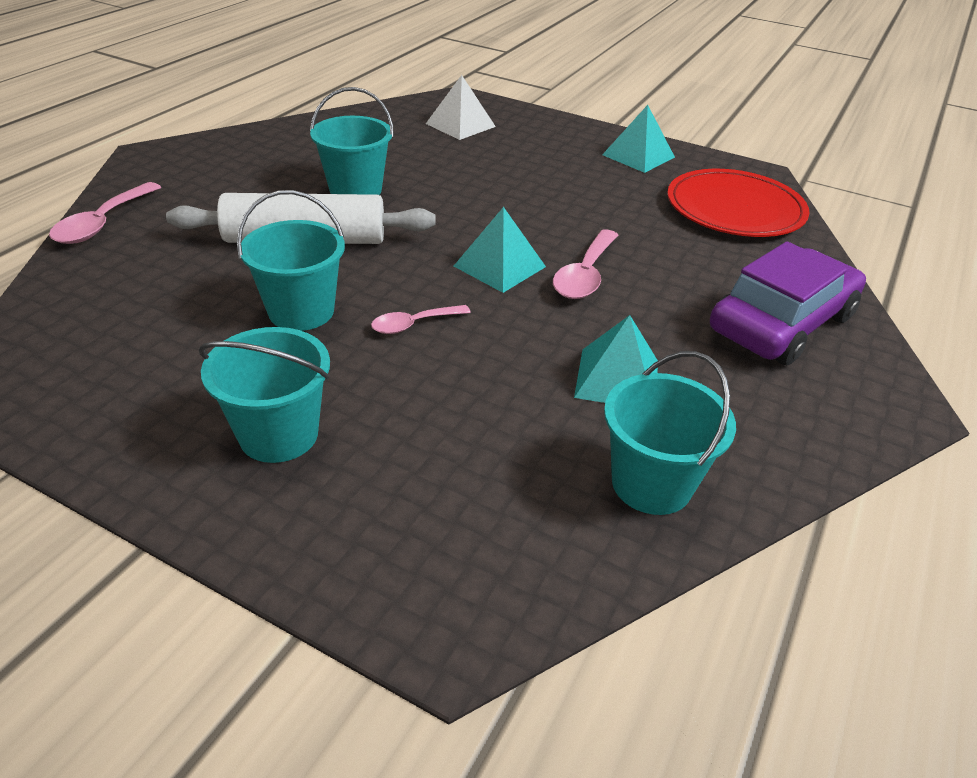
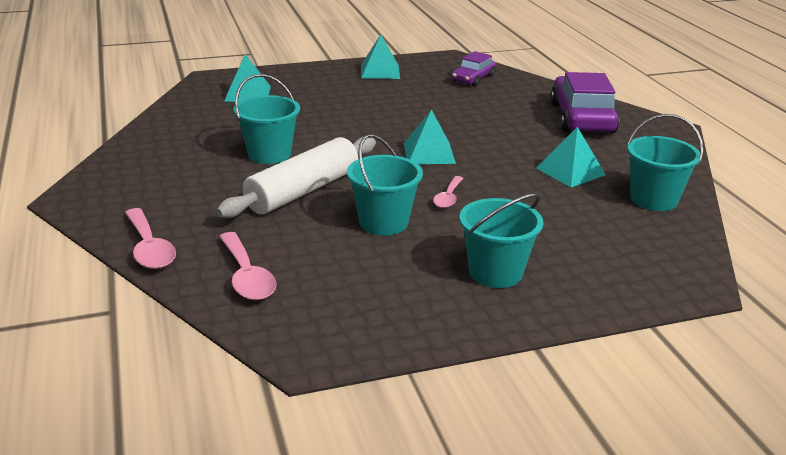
camera: 45 degrees left, 10 degrees down
white pyramid [426,75,496,140] -> turquoise pyramid [224,54,271,102]
pink spoon [553,229,618,299] -> pink spoon moved to [219,232,277,301]
red plate [667,169,810,237] -> purple car [451,51,496,86]

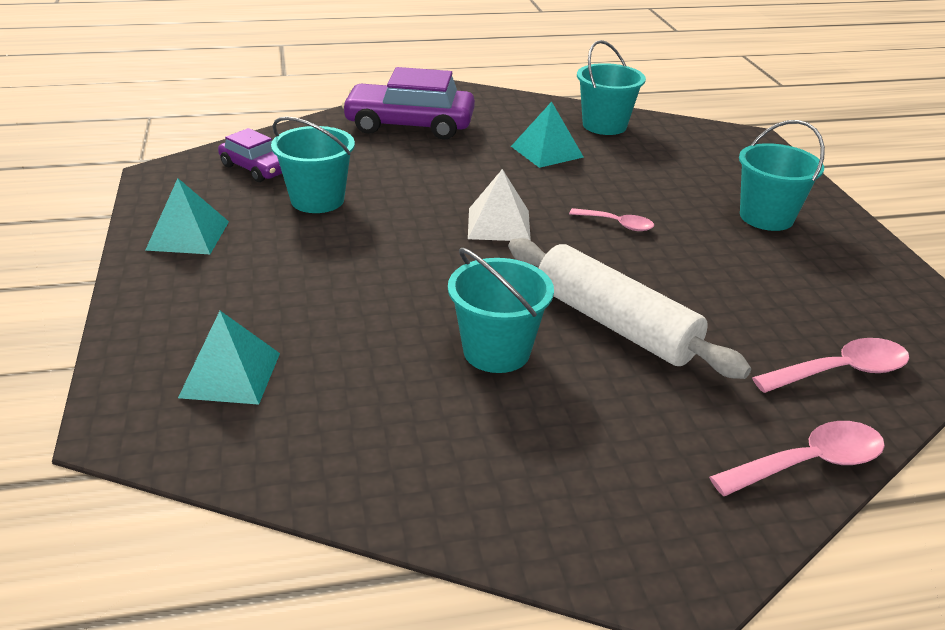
camera: 85 degrees left, 5 degrees up
turquoise bucket [347,134,423,236] -> turquoise bucket moved to [271,117,355,213]
turquoise pyramid [404,109,456,164] -> white pyramid [468,169,531,241]

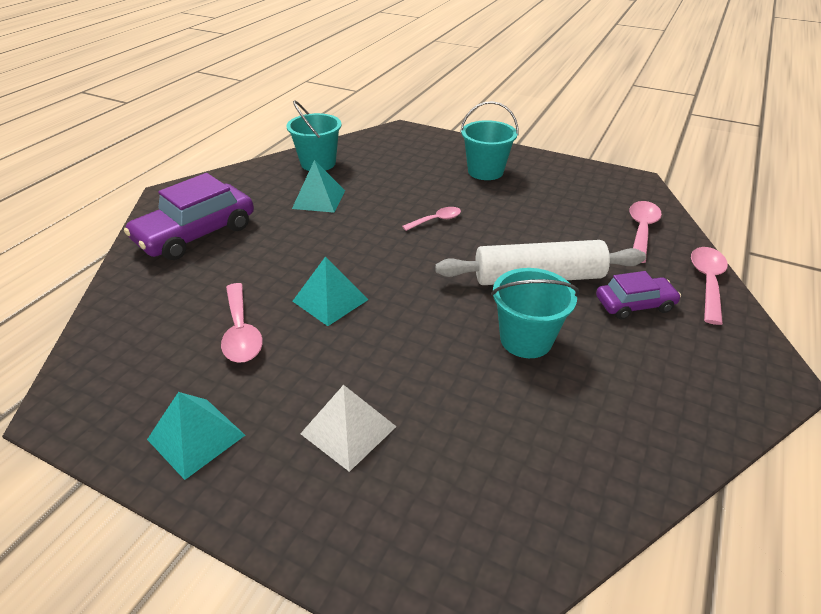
camera: 50 degrees left, 5 degrees up
turquoise pyramid [178,311,280,405] -> turquoise pyramid moved to [293,257,369,326]
purple car [218,128,282,182] -> purple car moved to [596,271,681,319]
turquoise bucket [271,117,355,213] -> pink spoon [221,283,263,363]
white pyramid [468,169,531,241] -> white pyramid moved to [300,385,397,472]

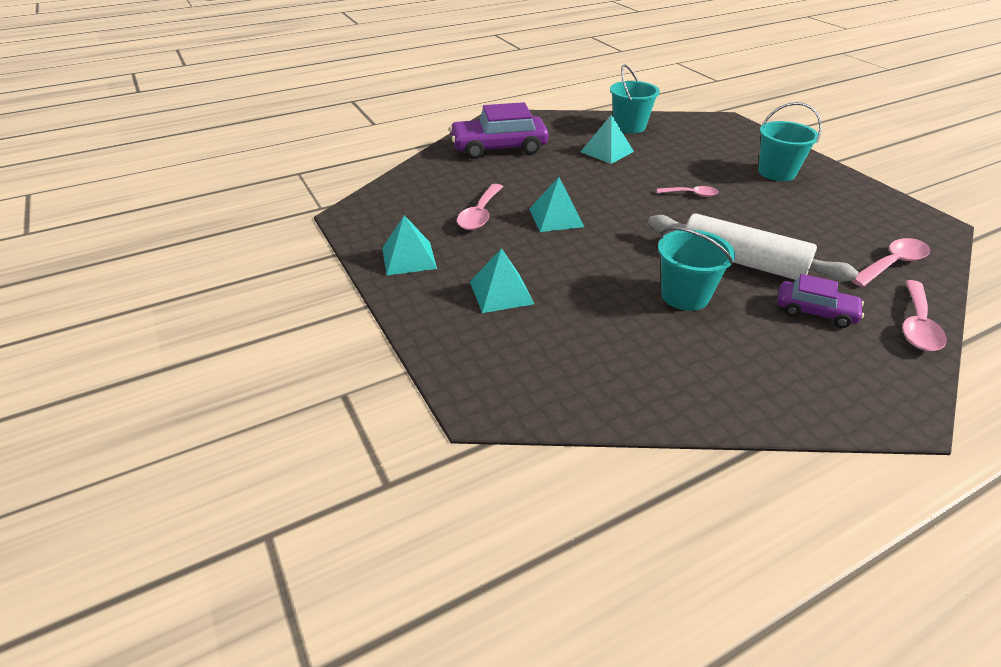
camera: 35 degrees right, 0 degrees up
white pyramid [300,385,397,472] -> turquoise pyramid [470,248,534,313]
pink spoon [691,247,728,325] -> pink spoon turned 150 degrees clockwise [902,280,946,351]

